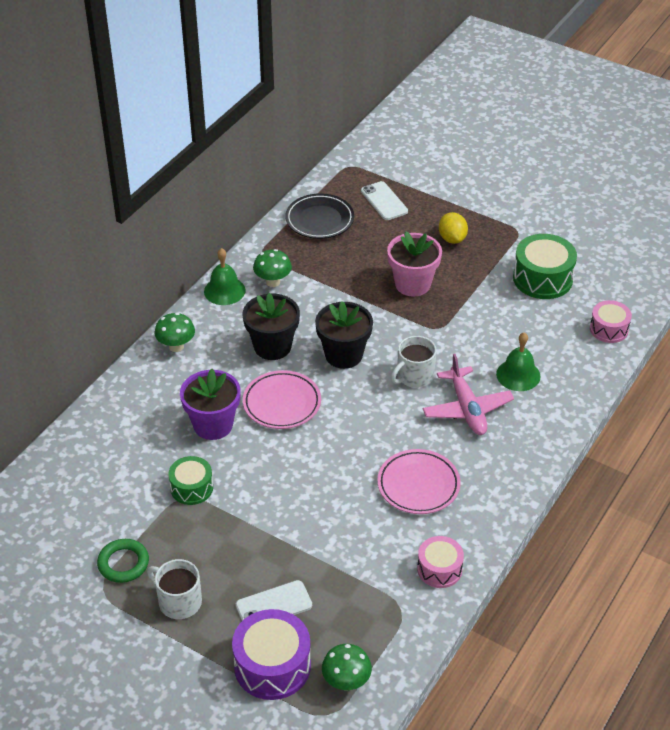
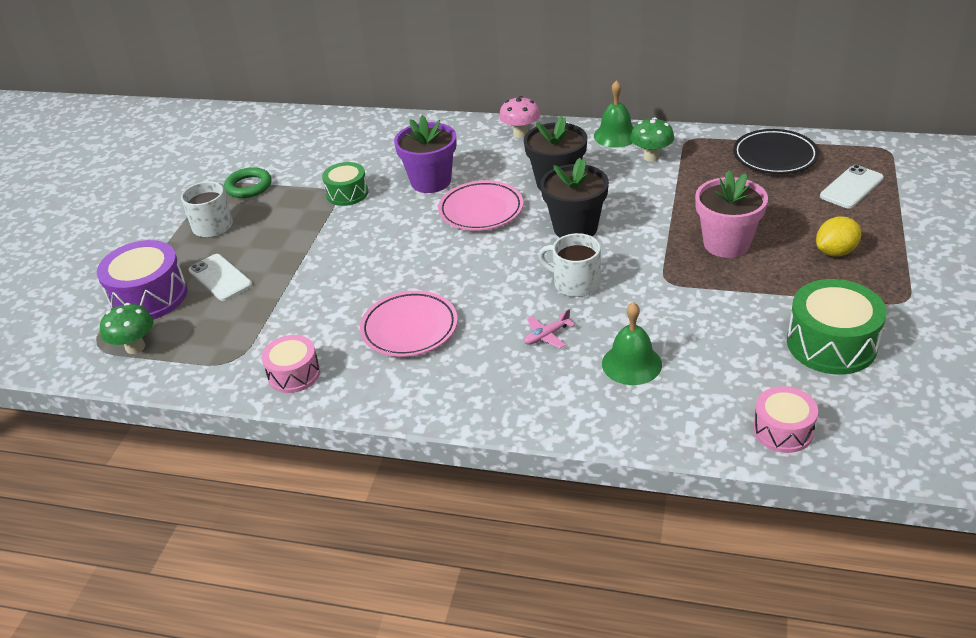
camera: 75 degrees right, 5 degrees down
green mushroom [154,313,195,352] -> pink mushroom [499,96,540,138]
pink plane [423,354,514,435] -> pink plane [524,309,575,348], size x0.48

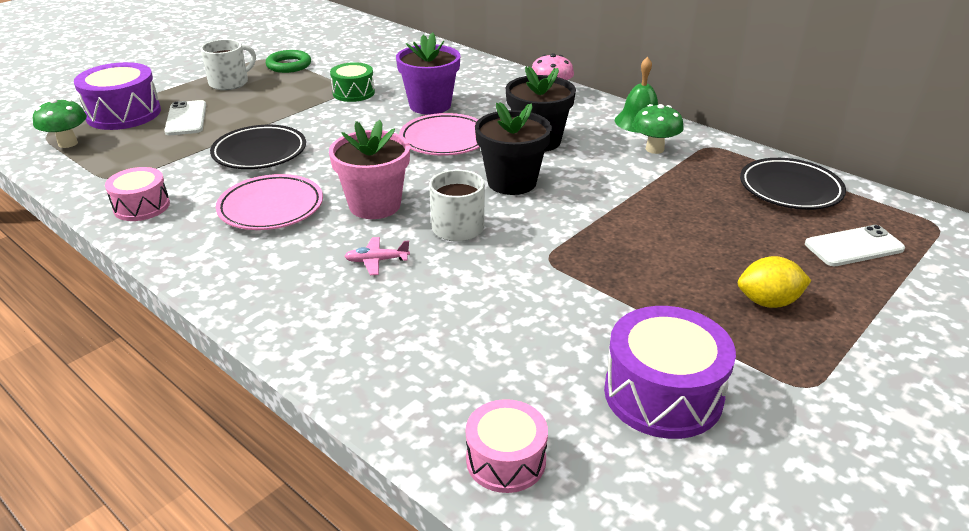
camera: 25 degrees right, 5 degrees down
green bell [602,302,662,385] -> none
pink flower pot [695,170,768,258] -> pink flower pot moved to [329,120,410,219]
green drum [787,279,887,375] -> purple drum [604,306,736,439]
none -> black plate [210,125,306,169]

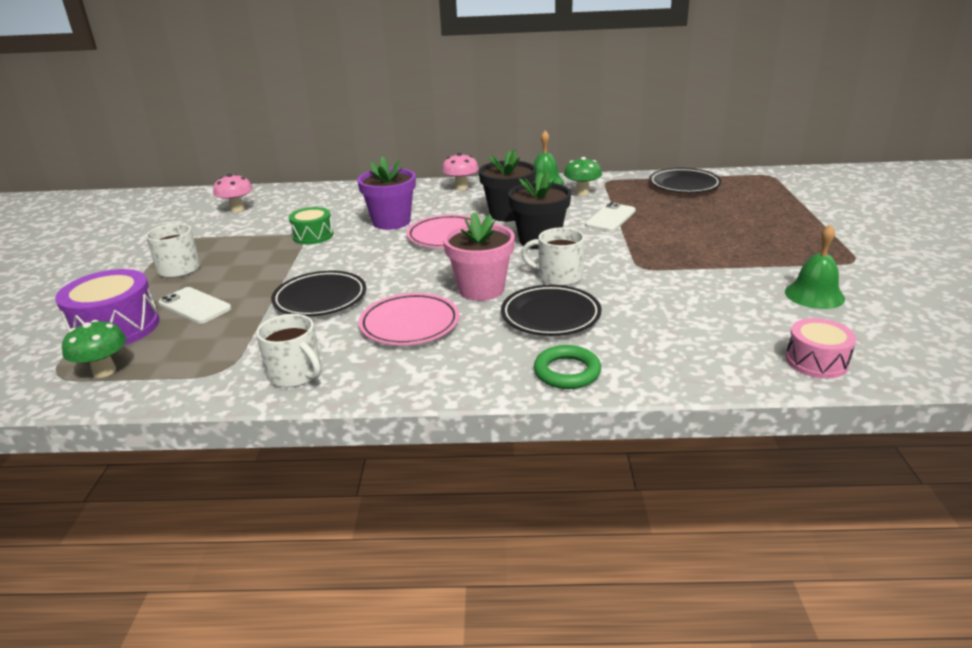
camera: 40 degrees left, 5 degrees down
pink drum [105,167,170,221] -> white mug [256,314,321,387]
green ring [266,50,311,73] -> green ring moved to [534,345,601,389]
pink plane [344,237,410,275] -> black plate [501,285,601,336]
purple drum [604,306,736,439] -> green bell [785,225,845,309]
yellow lemon [738,256,811,308] -> none
white phone [805,225,905,266] -> white phone moved to [585,202,636,232]
none -> pink mushroom [213,174,253,212]

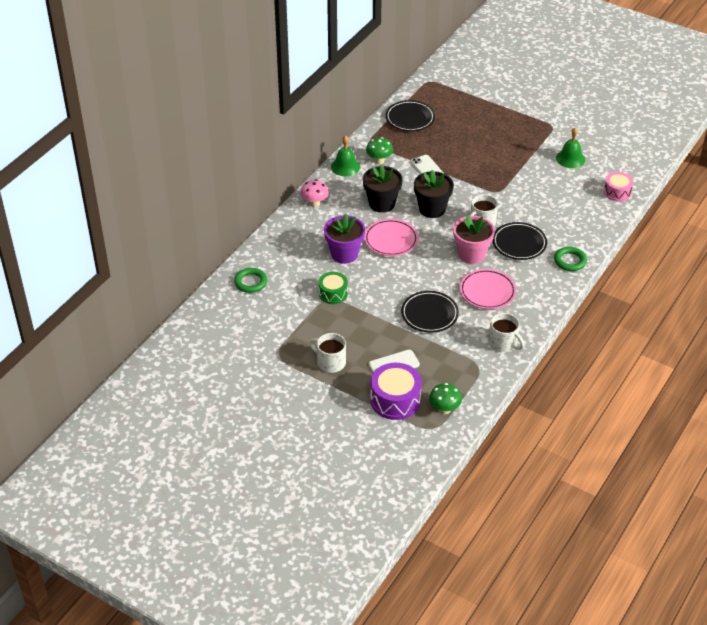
camera: 60 degrees left, 15 degrees up
pink mushroom [213,174,253,212] -> none
white mug [256,314,321,387] -> white mug turned 60 degrees clockwise [489,313,525,352]
none -> green ring [234,268,267,293]

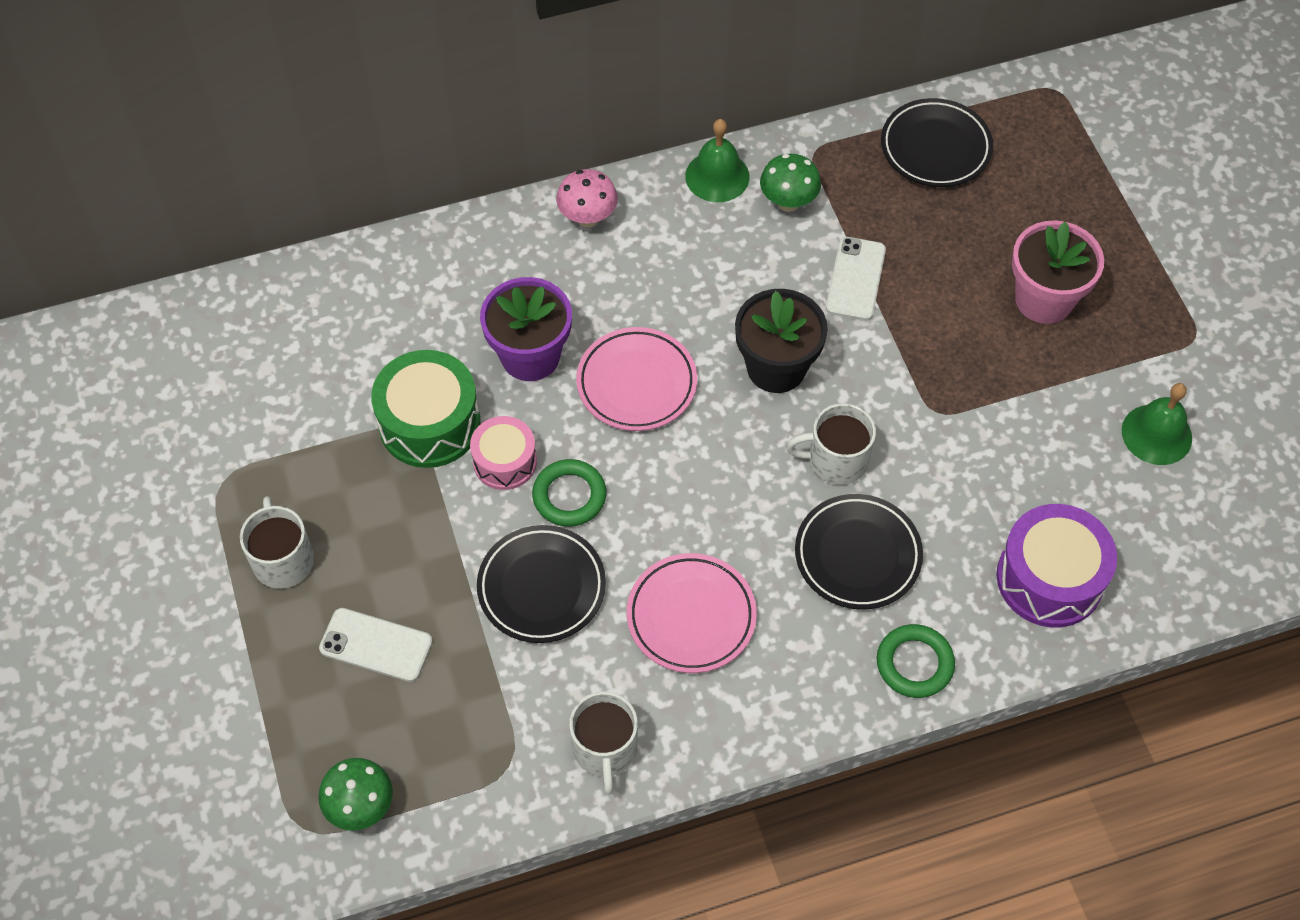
camera: 40 degrees right, 15 degrees up
green ring [234,268,267,293] -> green ring moved to [532,459,606,527]
green drum [318,272,348,304] -> green drum [371,350,480,468], size x1.61
black flower pot [363,164,403,213] -> none
purple drum [370,363,422,420] -> purple drum moved to [997,504,1117,628]
pink flower pot [453,215,495,264] -> pink flower pot moved to [1012,220,1104,324]
pink drum [604,172,633,201] -> pink drum moved to [470,416,537,490]

